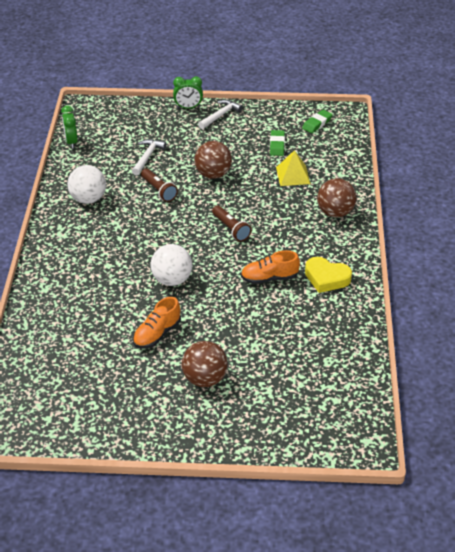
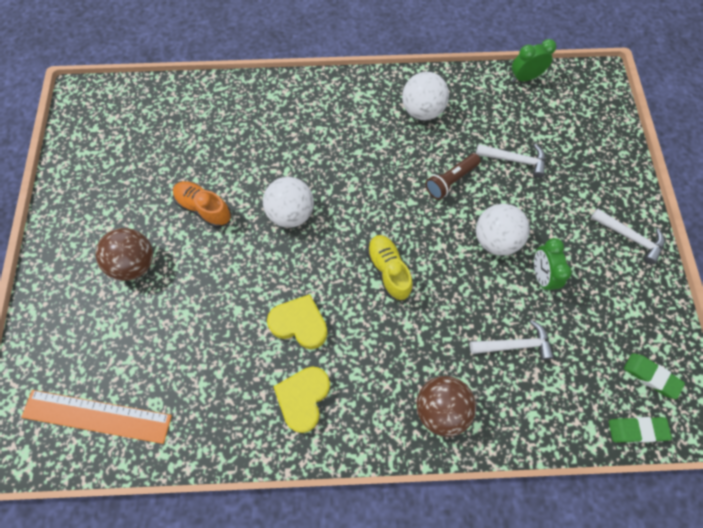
camera: 85 degrees right, 25 degrees up
green clock [173,76,203,109] -> green clock moved to [534,238,572,292]
brown ball [195,141,232,179] -> white ball [476,204,530,255]
brown flashlight [212,205,252,242] -> yellow shoe [367,235,413,300]
orange shoe [241,250,300,284] -> yellow heart [267,294,328,349]
green eraser [270,130,285,156] -> green eraser moved to [609,417,672,443]
yellow pyramid [276,150,311,186] -> white hammer [470,320,554,360]
none -> orange ruler [21,390,172,444]

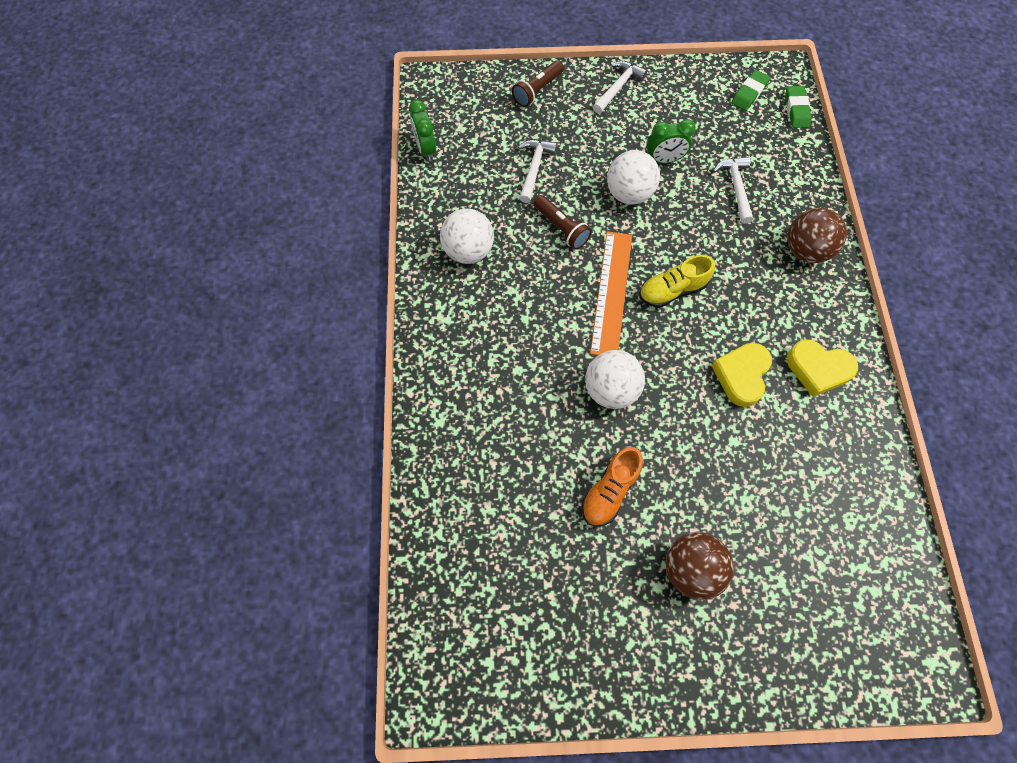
camera: 90 degrees left, 0 degrees up
orange ruler [21,390,172,444] -> orange ruler moved to [590,231,632,355]
none -> brown flashlight [512,60,564,107]

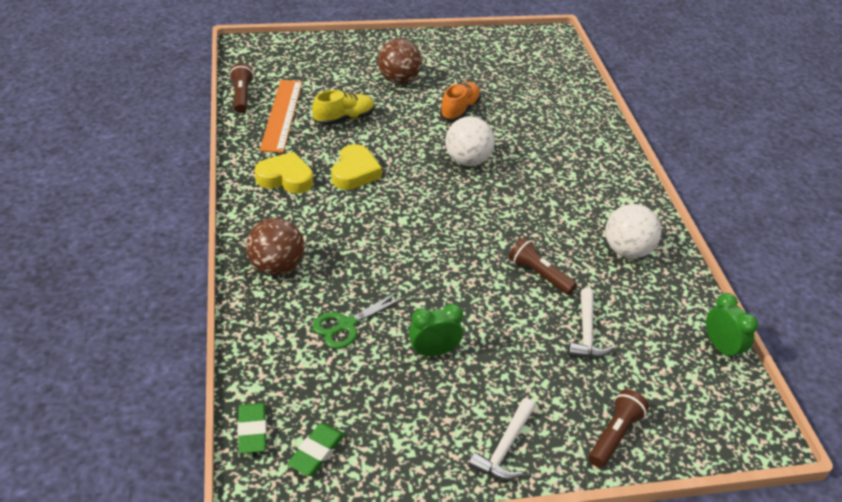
camera: 170 degrees right, 25 degrees down
orange ruler [590,231,632,355] -> orange ruler moved to [260,80,302,153]
white ball [607,150,660,205] -> none
yellow shoe [639,255,715,308] -> yellow shoe moved to [312,90,375,125]
white hammer [713,156,753,224] -> green scissors [312,291,406,349]
none -> brown flashlight [229,63,254,113]

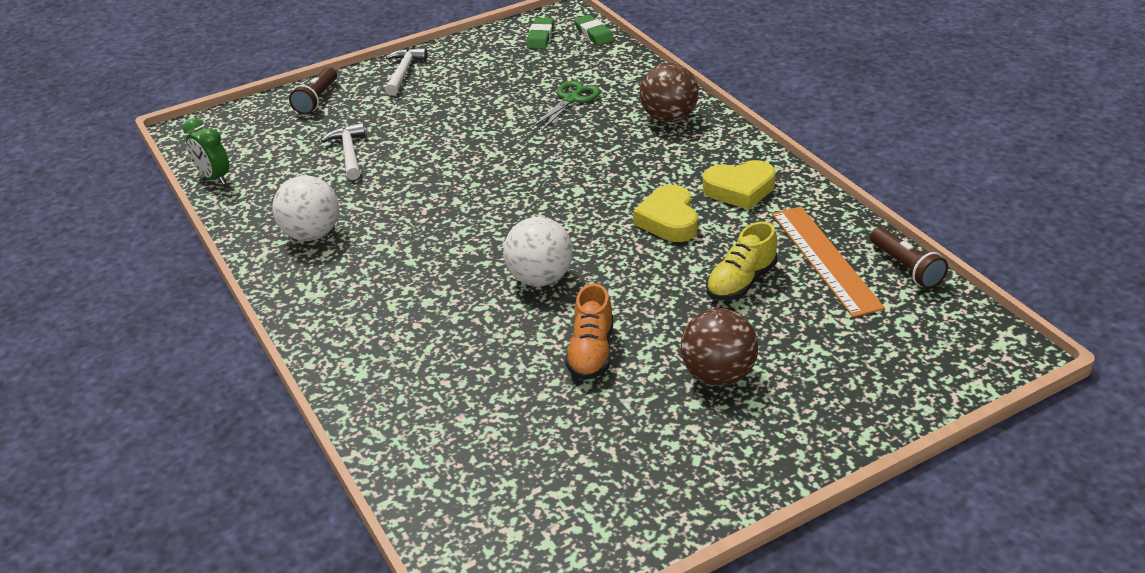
camera: 165 degrees right, 5 degrees down
green clock [409,304,463,356] -> none
brown flashlight [509,237,577,295] -> none

